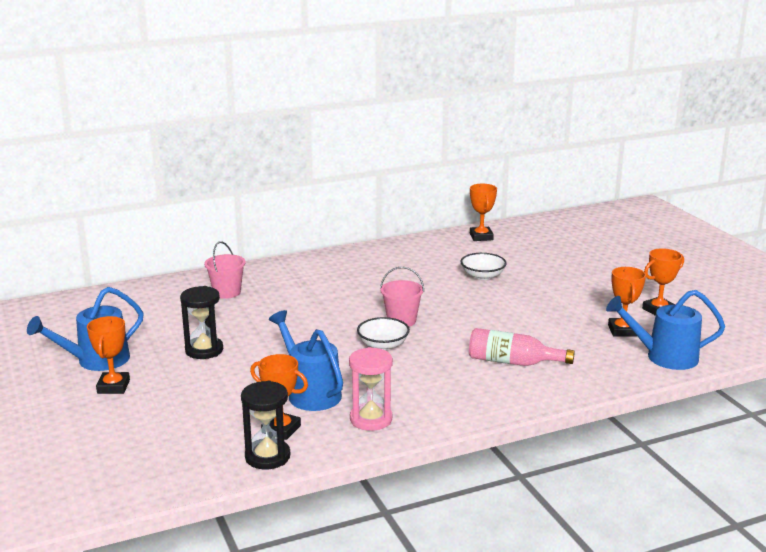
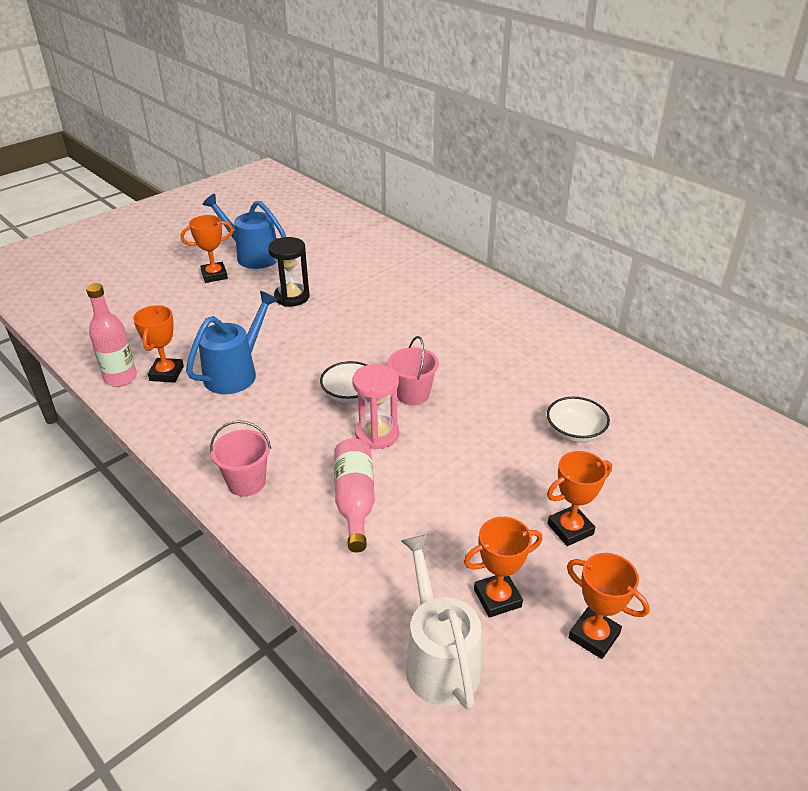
camera: 70 degrees right, 15 degrees up
pink bucket [204,241,246,299] -> pink bucket moved to [210,420,271,496]
black hourglass [241,381,290,469] -> pink bottle [86,283,137,387]
pink hourglass [349,347,393,431] -> pink hourglass moved to [352,364,399,450]
orange trophy [470,184,497,241] -> orange trophy moved to [547,451,612,546]
blue watering can [606,290,725,370] -> white watering can [401,534,482,710]

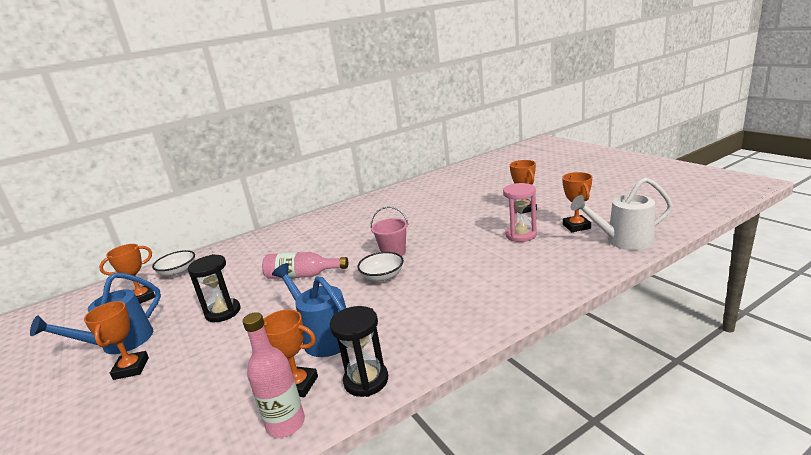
camera: 75 degrees left, 15 degrees down
pink bucket [210,420,271,496] -> none
pink bottle [334,438,375,553] -> pink bottle moved to [262,252,348,279]
pink hourglass [352,364,399,450] -> pink hourglass moved to [503,183,537,242]
white bowl [547,397,610,443] -> white bowl moved to [152,250,195,277]
orange trophy [567,553,650,659] -> orange trophy moved to [99,244,155,304]
none -> black hourglass [329,306,388,397]

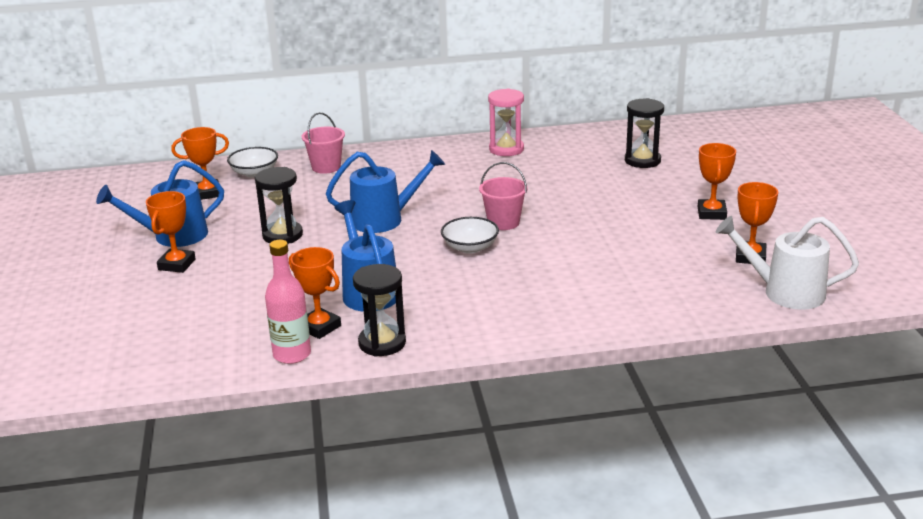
camera: 20 degrees right, 5 degrees up
pink bottle [262,252,348,279] -> blue watering can [326,150,445,233]
pink hourglass [503,183,537,242] -> pink hourglass moved to [488,88,524,156]
none -> pink bucket [301,112,345,174]
none -> black hourglass [625,98,664,168]

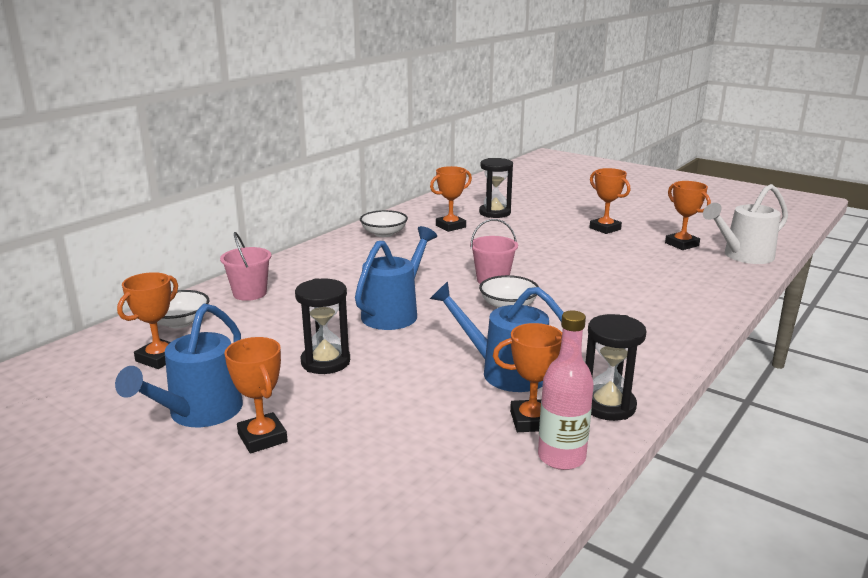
camera: 45 degrees left, 5 degrees down
pink hourglass [488,88,524,156] -> white bowl [360,210,408,237]
none -> orange trophy [430,166,472,232]

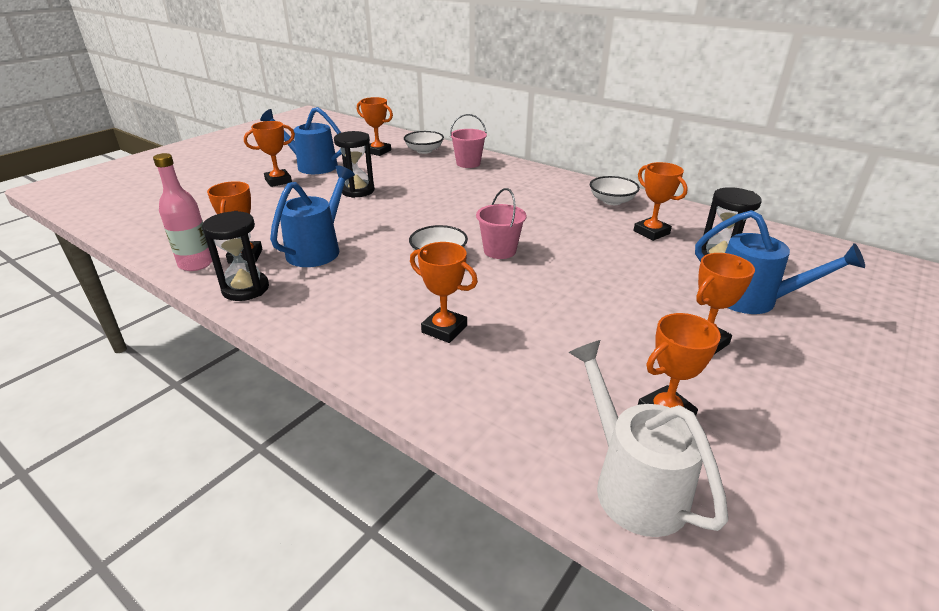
camera: 90 degrees right, 10 degrees up
blue watering can [355,226,437,330] -> blue watering can moved to [695,210,865,314]
none -> orange trophy [410,242,478,343]

